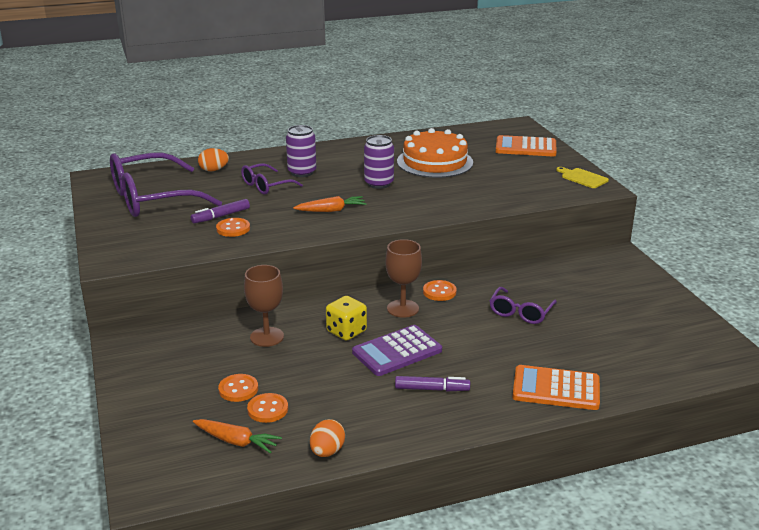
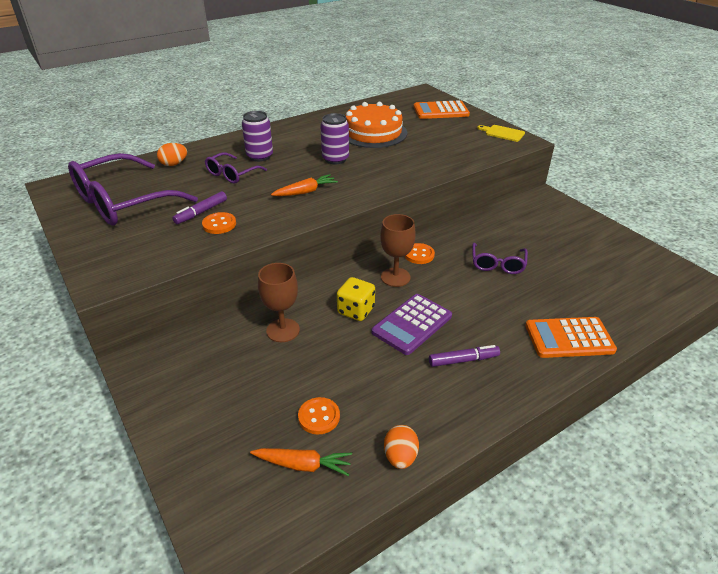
camera: 15 degrees left, 10 degrees up
orange button [218,374,258,402] -> none

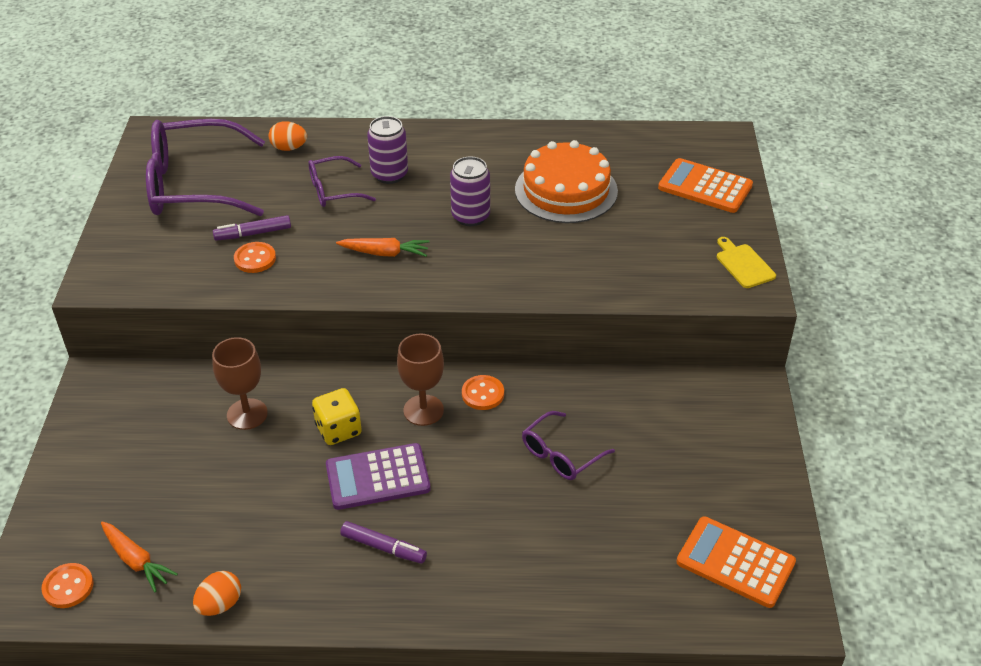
camera: 35 degrees right, 5 degrees up
orange button [298,397,340,434] -> orange button moved to [41,563,94,608]
orange calculator [525,317,617,358] -> orange calculator moved to [676,516,796,608]

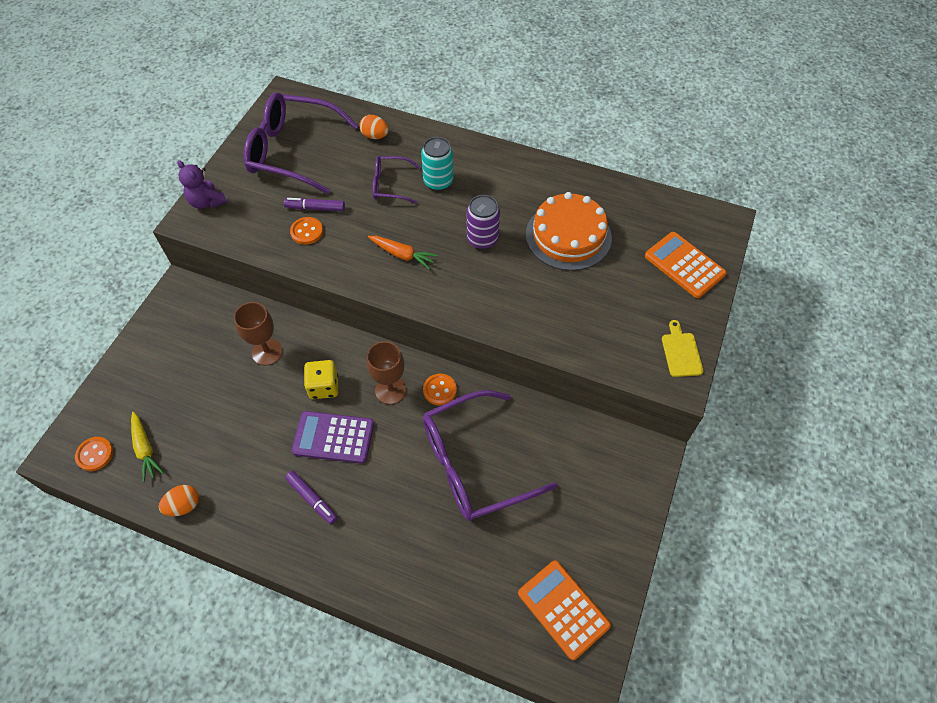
camera: 20 degrees right, 15 degrees up
orange carrot [101,522,178,592] -> yellow carrot [131,412,164,482]
purple can [367,116,408,184] -> turquoise can [421,137,454,191]
purple glasses [522,411,615,480] -> purple glasses [423,390,558,521], size x1.98
none -> purple teddy bear [177,160,227,209]

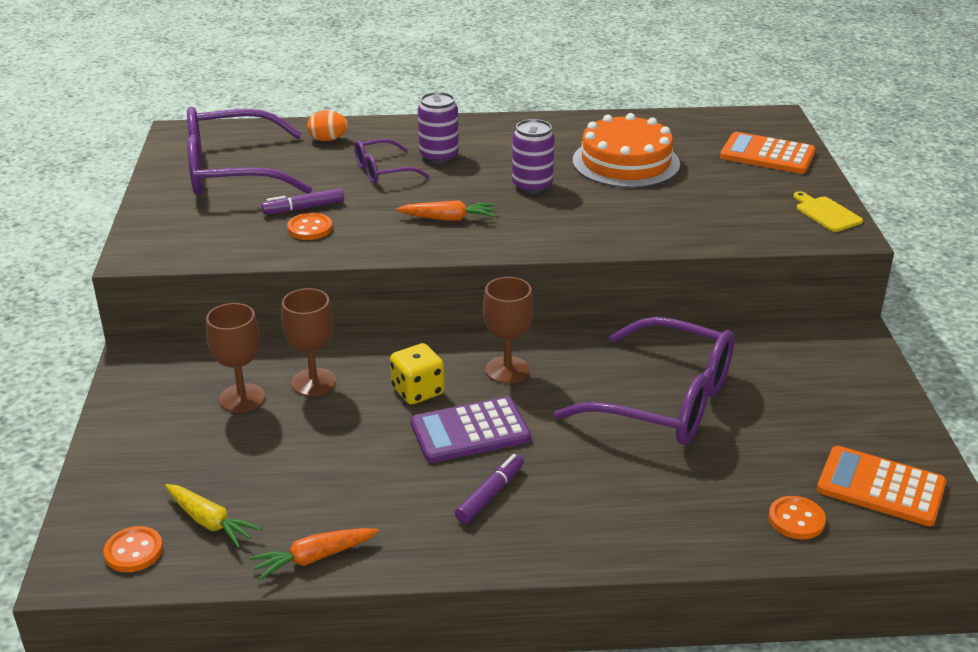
camera: 25 degrees left, 25 degrees down
orange egg [159,485,199,516] -> orange carrot [249,528,379,581]
purple teddy bear [177,160,227,209] -> none
purple marker [285,471,338,524] -> purple marker turned 75 degrees counterclockwise [455,454,524,523]
turquoise can [421,137,454,191] -> purple can [418,92,459,164]
orange button [423,374,457,405] -> orange button moved to [768,496,826,540]
purple glasses [423,390,558,521] -> purple glasses turned 105 degrees counterclockwise [553,317,734,445]
none -> brown goblet [206,303,265,413]

